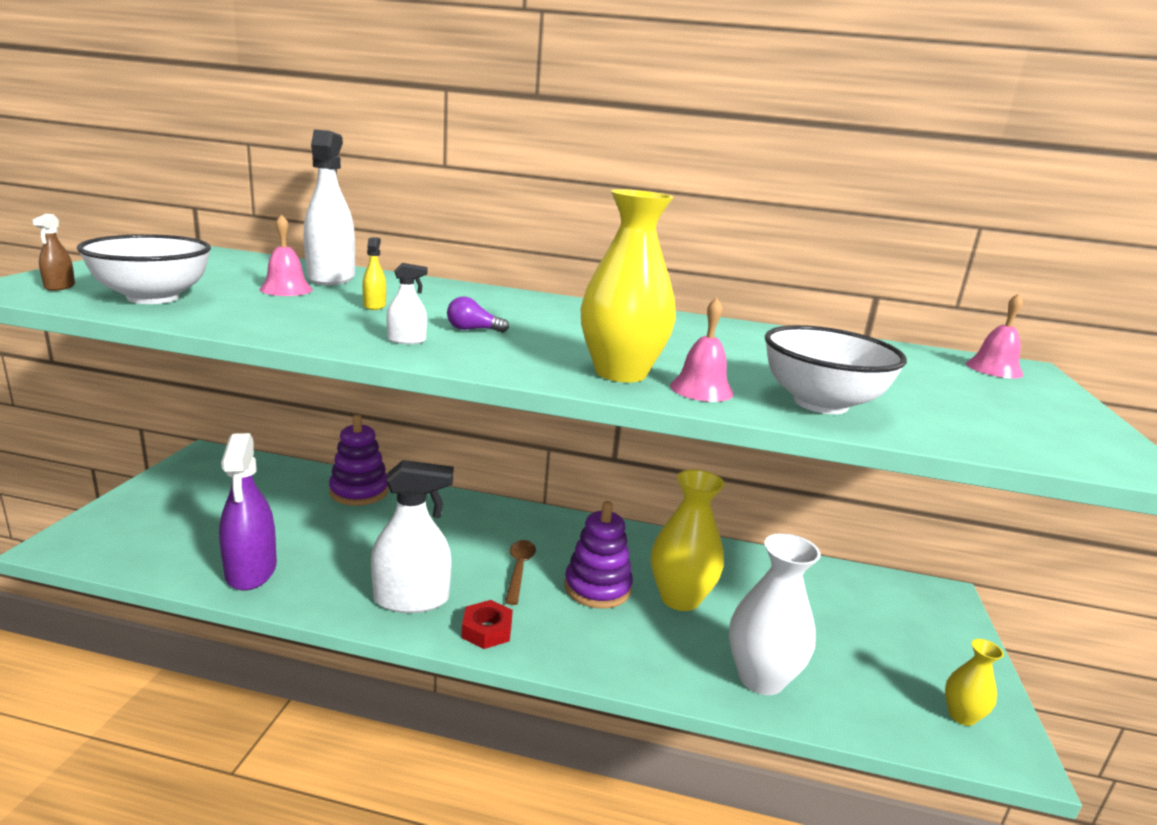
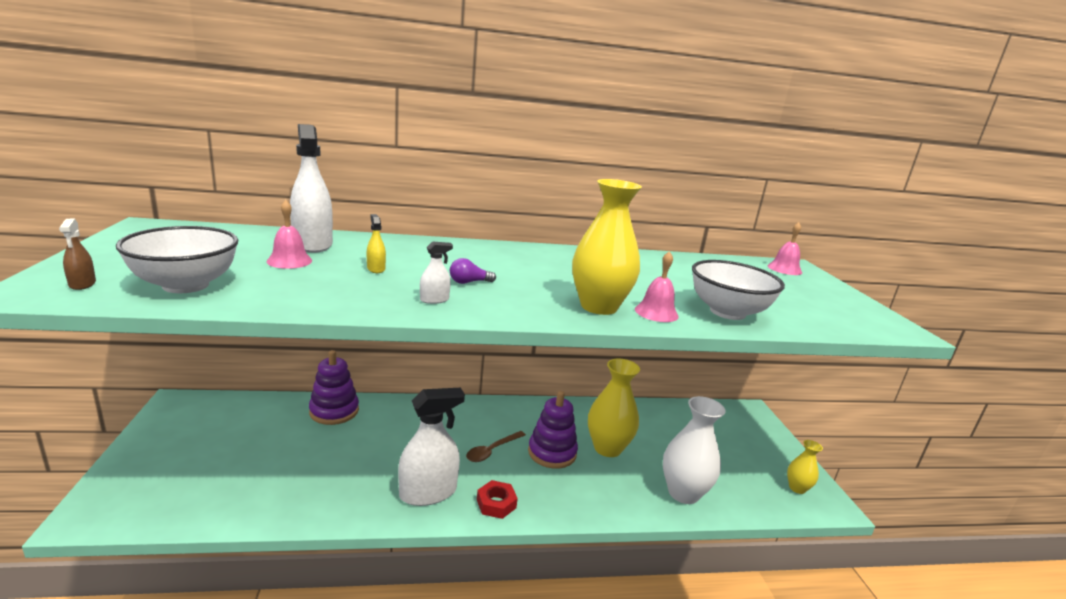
camera: 20 degrees left, 0 degrees up
purple spray bottle [219,433,277,591] -> none
brown spoon [505,540,536,605] -> brown spoon turned 120 degrees counterclockwise [466,431,526,462]

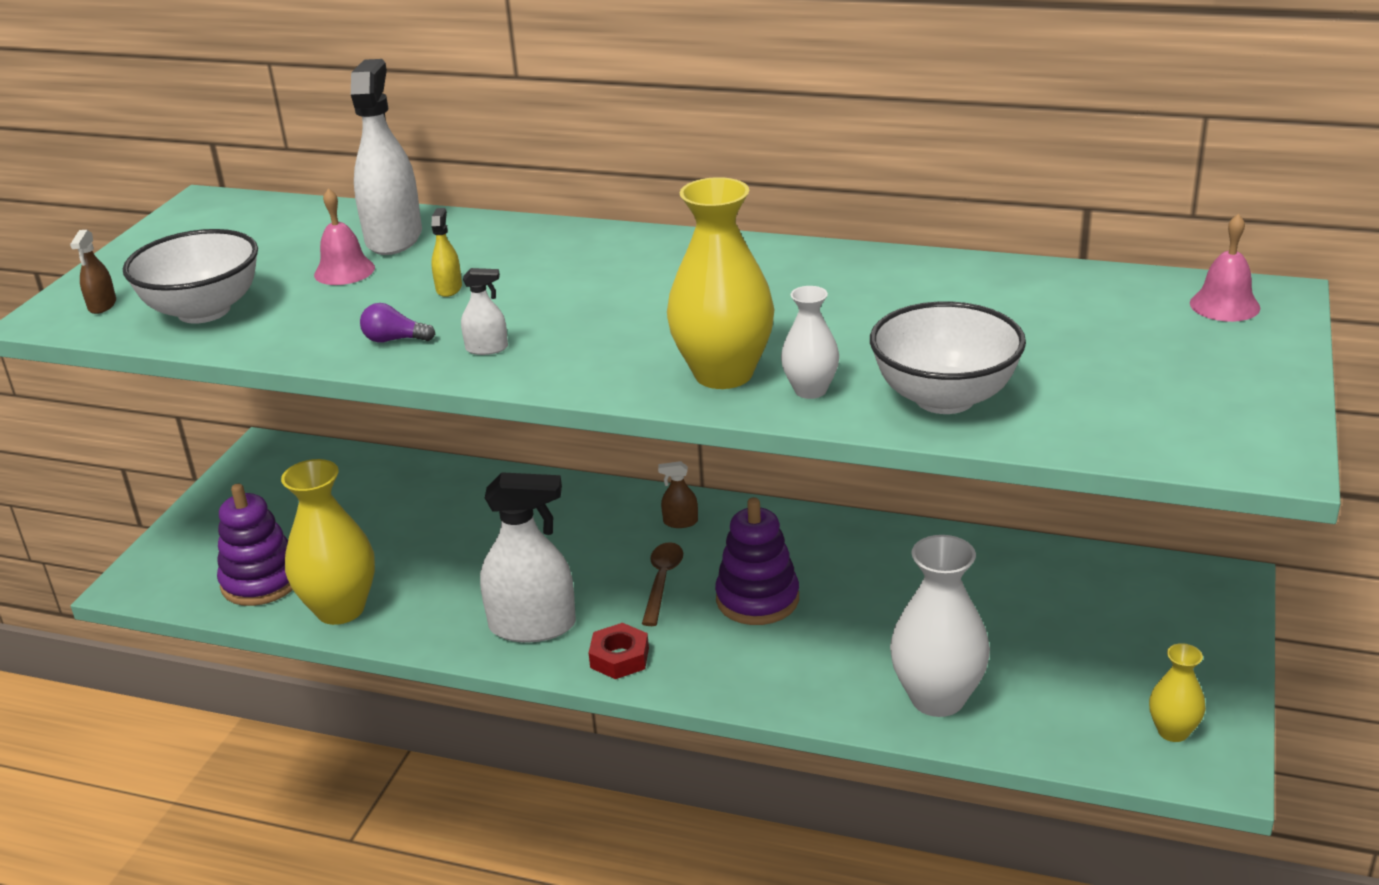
camera: 30 degrees right, 10 degrees up
purple stacking toy [309,350,359,425] -> purple stacking toy moved to [217,484,292,606]
purple light bulb [450,258,496,284] -> purple light bulb moved to [360,303,435,343]
brown spoon [466,431,526,462] -> brown spoon turned 120 degrees clockwise [642,542,683,626]
yellow vase [588,359,640,457] -> yellow vase moved to [281,459,375,625]
pink bell [635,251,679,322] -> white vase [781,286,839,399]
none -> brown spray bottle [658,461,698,528]

